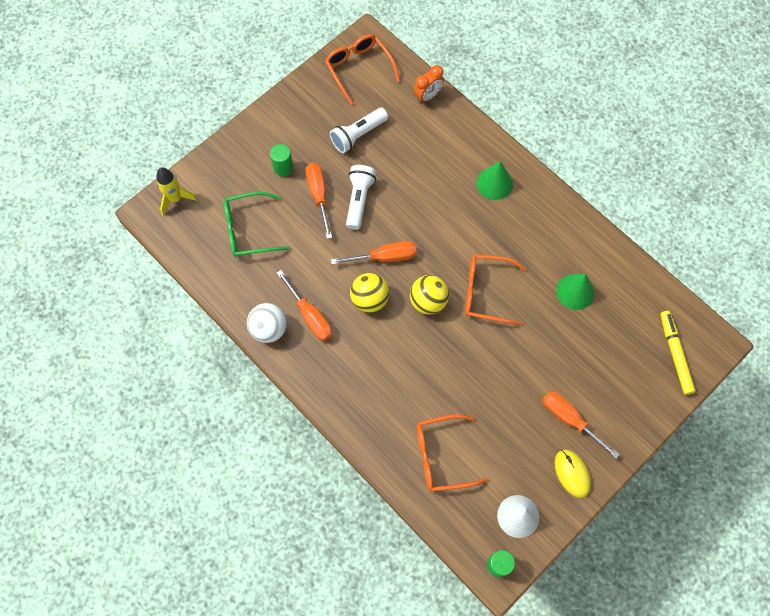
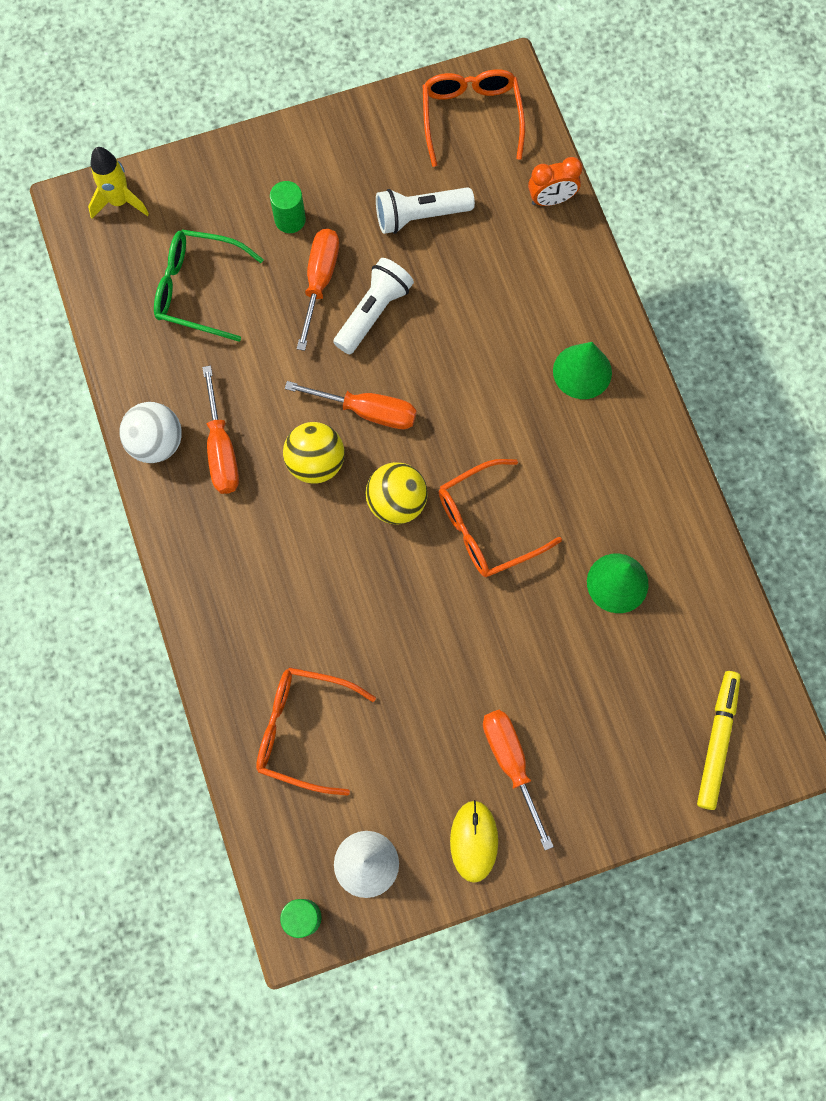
camera: 25 degrees right, 5 degrees up
orange glasses [465,254,527,326] -> orange glasses turned 60 degrees counterclockwise [439,459,562,577]

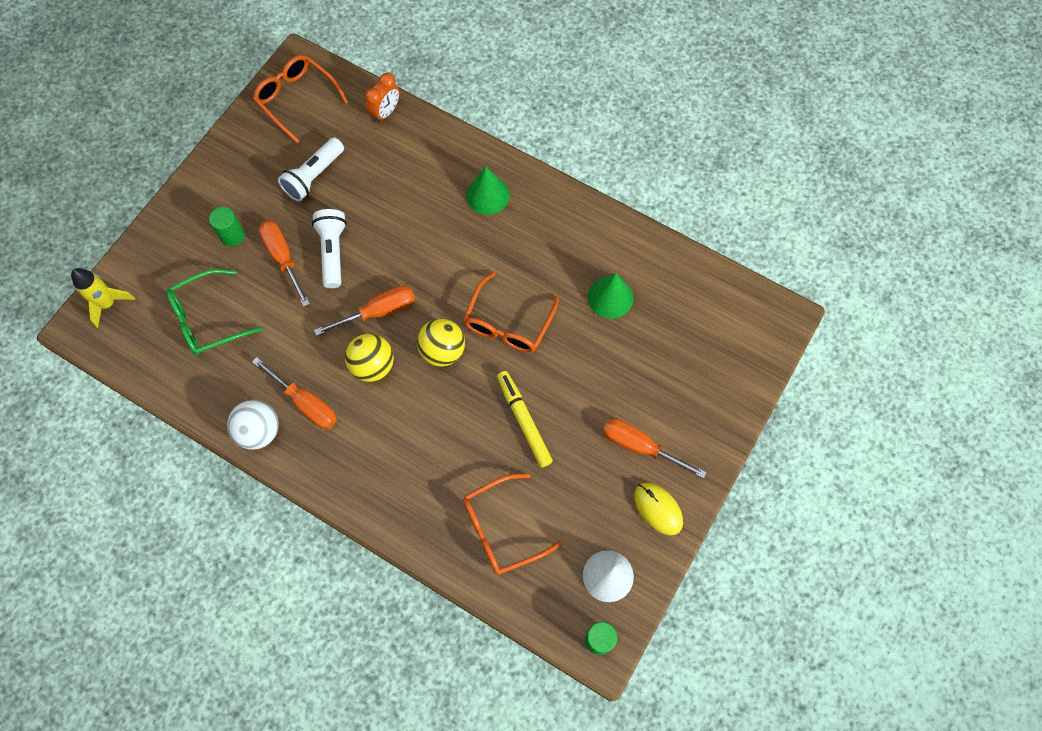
camera: 40 degrees left, 5 degrees down
yellow marker [697,671,741,810] -> yellow marker moved to [497,371,553,467]

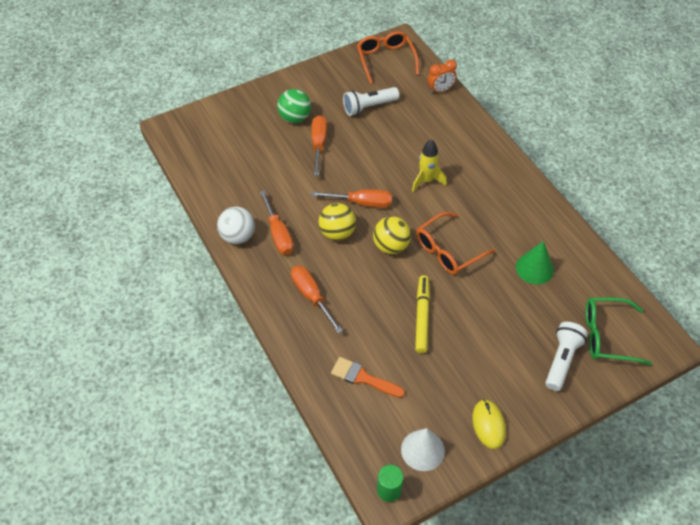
camera: 30 degrees right, 15 degrees down
yellow rocket [71,268,135,328] -> yellow rocket moved to [412,139,447,192]
green glasses [166,269,262,355] -> green glasses moved to [586,298,652,365]
green cylinder [209,207,245,246] -> green ball [277,89,311,123]
white flashlight [312,209,347,288] -> white flashlight moved to [545,322,588,391]
orange glasses [463,474,563,575] -> orange brush [331,357,405,398]
green cone [466,166,510,215] -> none
orange screwdriver [603,419,707,479] -> orange screwdriver moved to [291,266,343,334]

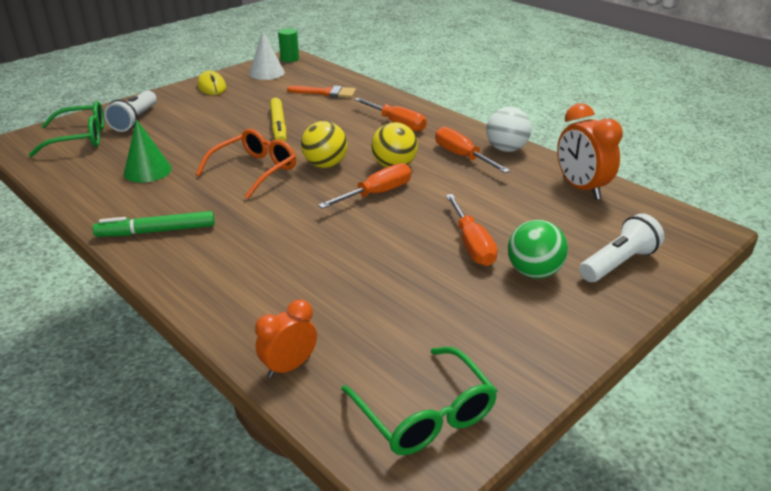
camera: 165 degrees right, 20 degrees down
orange screwdriver [311,189,392,208] -> orange screwdriver turned 150 degrees clockwise [318,163,411,209]
white flashlight [343,87,399,116] -> white flashlight moved to [579,213,664,282]
orange glasses [357,31,419,84] -> green glasses [341,347,497,455]
yellow rocket [412,139,447,192] -> none
none -> green marker [93,211,215,237]
none -> orange clock [557,103,623,200]

